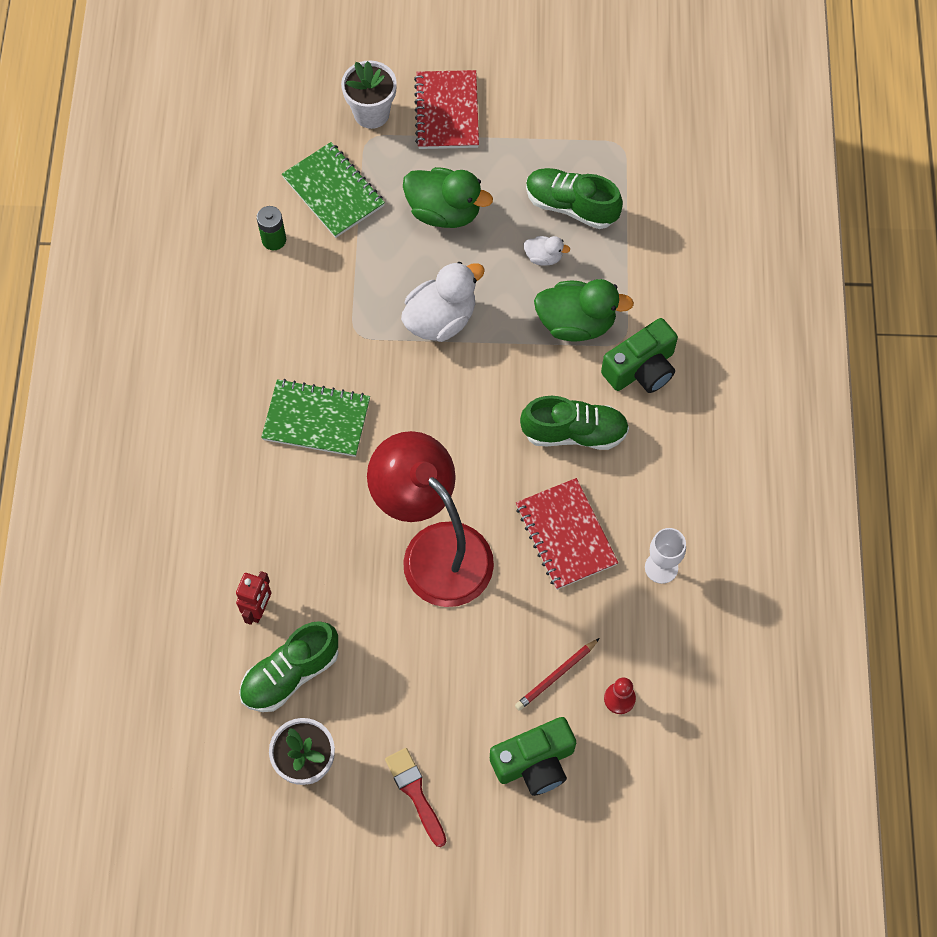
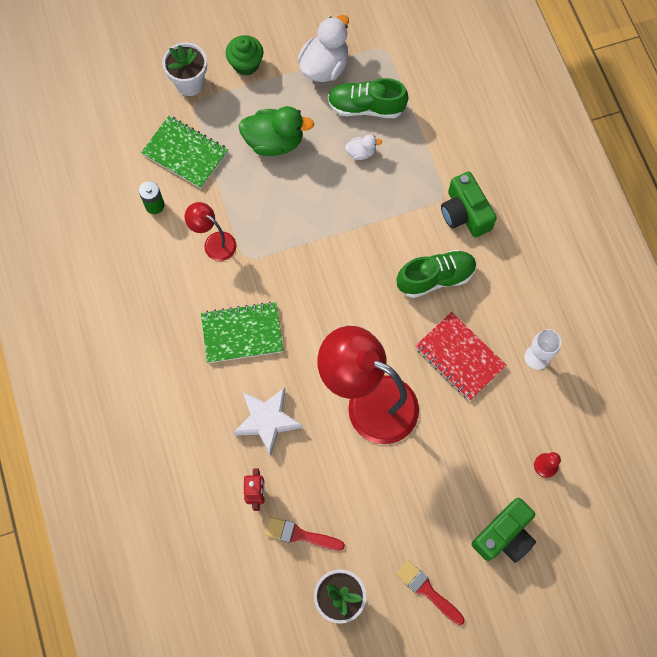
camera: 20 degrees left, 5 degrees up
green shoe [239,621,339,712] -> red brush [265,517,345,551]
white duck [401,262,485,342] -> white duck moved to [297,15,349,82]
red notebook [414,70,479,149] -> green cupcake [226,35,264,76]
red pencil [515,638,600,711] -> none
green duck [534,279,634,341] -> none
green camera [601,318,678,393] -> green camera turned 120 degrees clockwise [441,172,497,237]
none -> red lamp [185,202,236,261]
none -> white star [233,388,302,456]

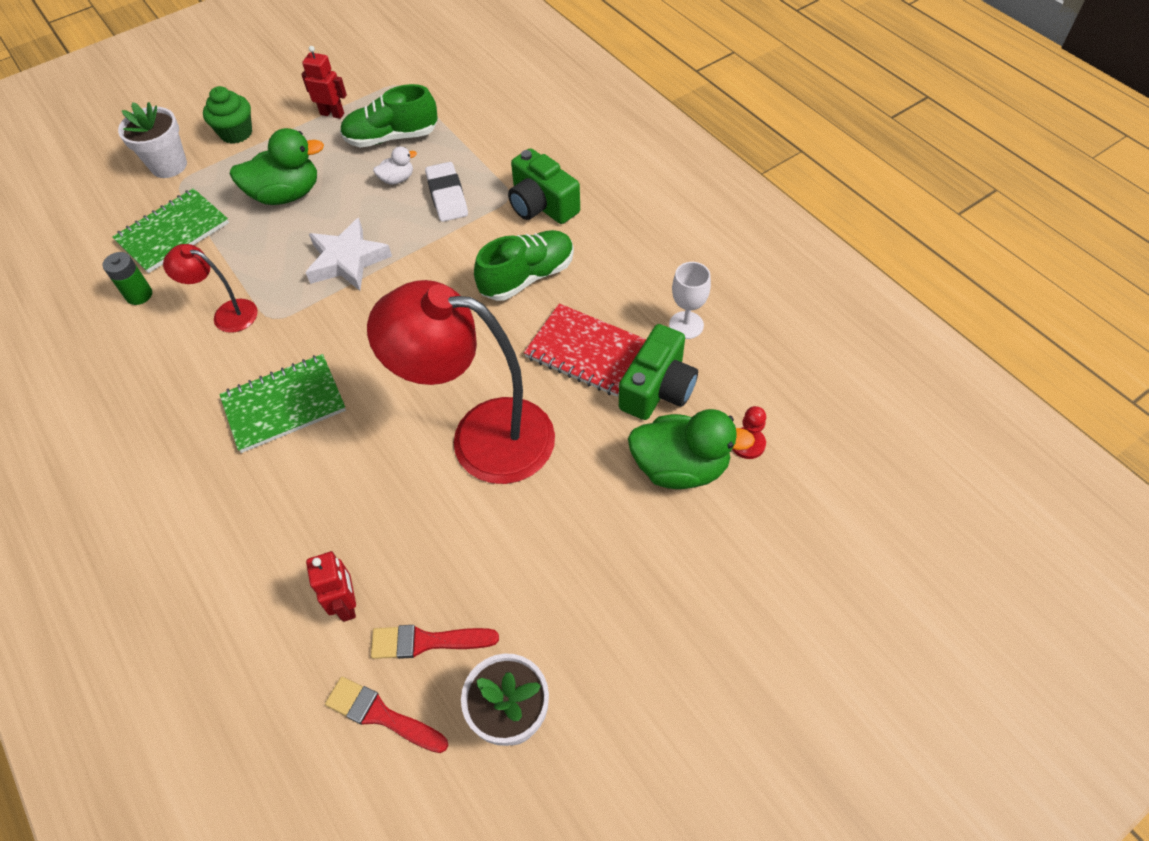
camera: 15 degrees left, 15 degrees down
green notebook [141,116,228,188] -> green notebook turned 60 degrees counterclockwise [112,188,229,273]
white star [233,388,302,456] -> white star moved to [305,218,392,291]
white duck [297,15,349,82] -> red robot [301,46,347,119]
red brush [396,560,465,625] -> red brush moved to [325,677,448,753]
green camera [472,498,536,563] -> green camera moved to [619,324,698,420]
none -> white eraser [425,162,468,222]
none -> green duck [628,409,755,489]

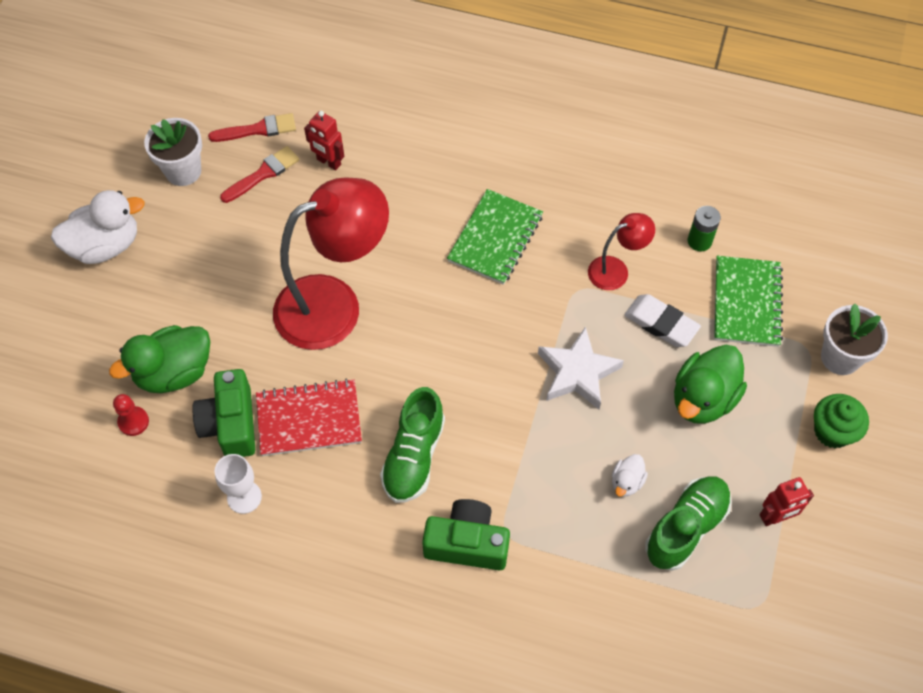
camera: 140 degrees right, 5 degrees up
white eraser [425,162,468,222] -> white eraser moved to [624,294,701,347]
none -> white duck [51,190,145,264]

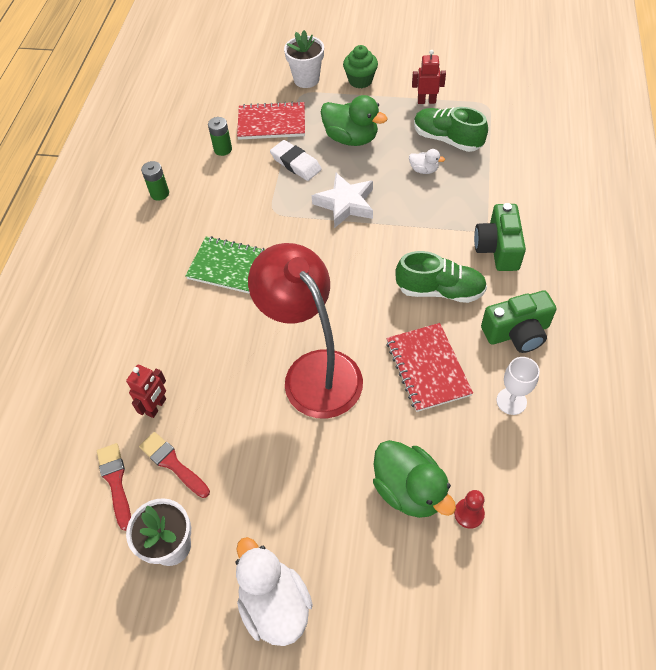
camera: 95 degrees left, 5 degrees down
green camera [192,369,255,457] -> green camera moved to [481,290,557,353]
red lamp [588,213,655,290] -> none
white eraser [624,294,701,347] -> white eraser turned 75 degrees counterclockwise [270,140,322,181]
green notebook [714,256,783,347] -> red notebook [237,101,305,140]
red robot [759,477,814,526] -> red robot turned 60 degrees counterclockwise [412,50,446,104]
none -> green battery [141,161,169,201]

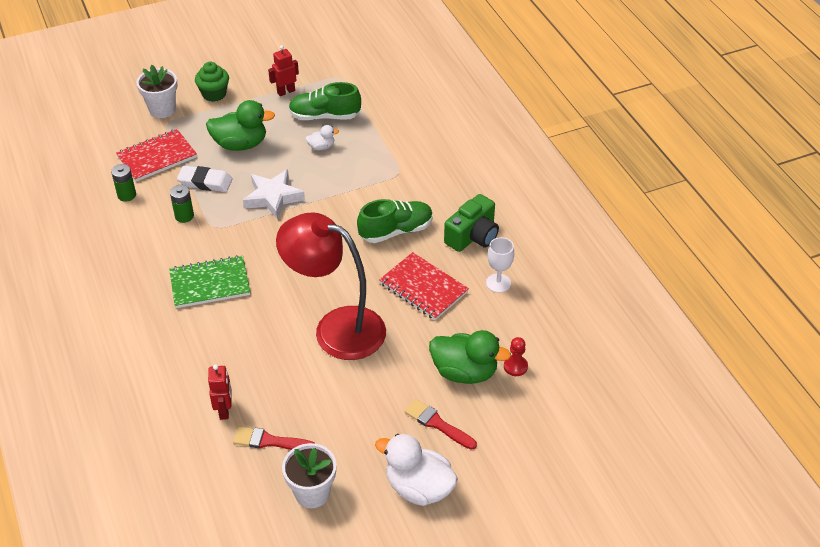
camera: 35 degrees left, 10 degrees down
red brush [97,443,131,531] -> red brush moved to [404,399,477,450]
green battery [141,161,169,201] -> green battery moved to [170,185,194,223]
green camera [474,203,526,271] -> none

